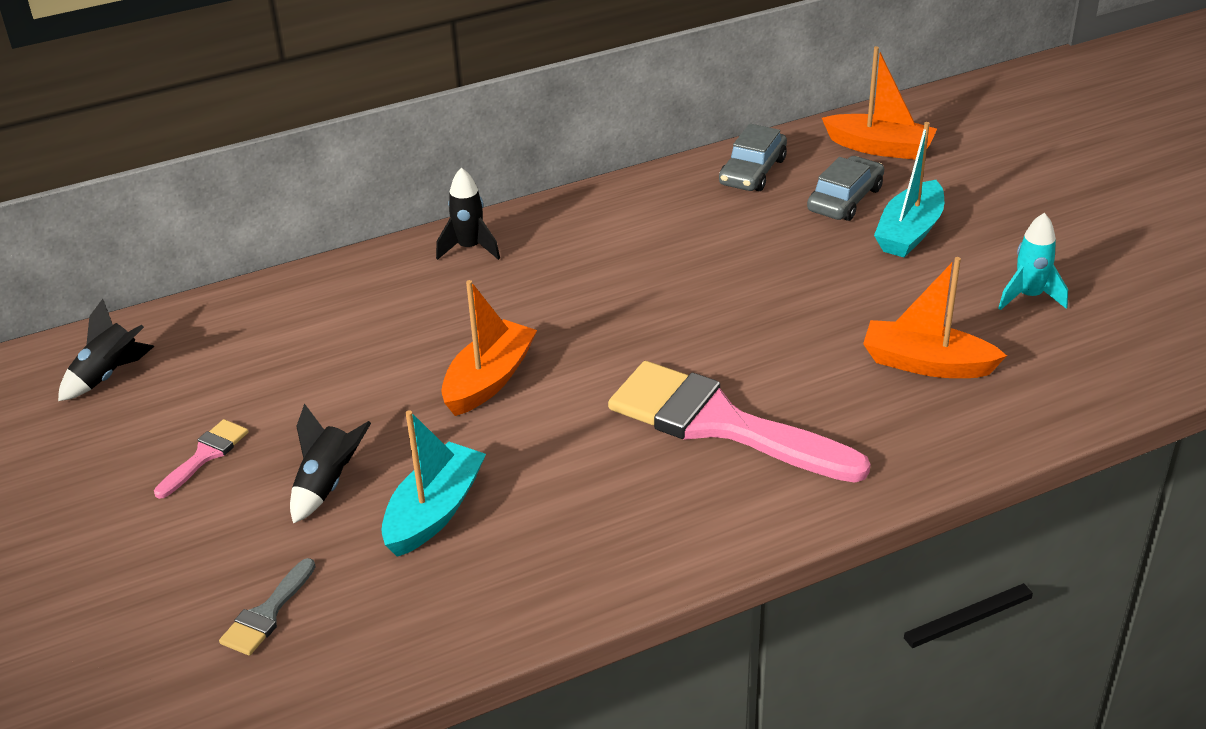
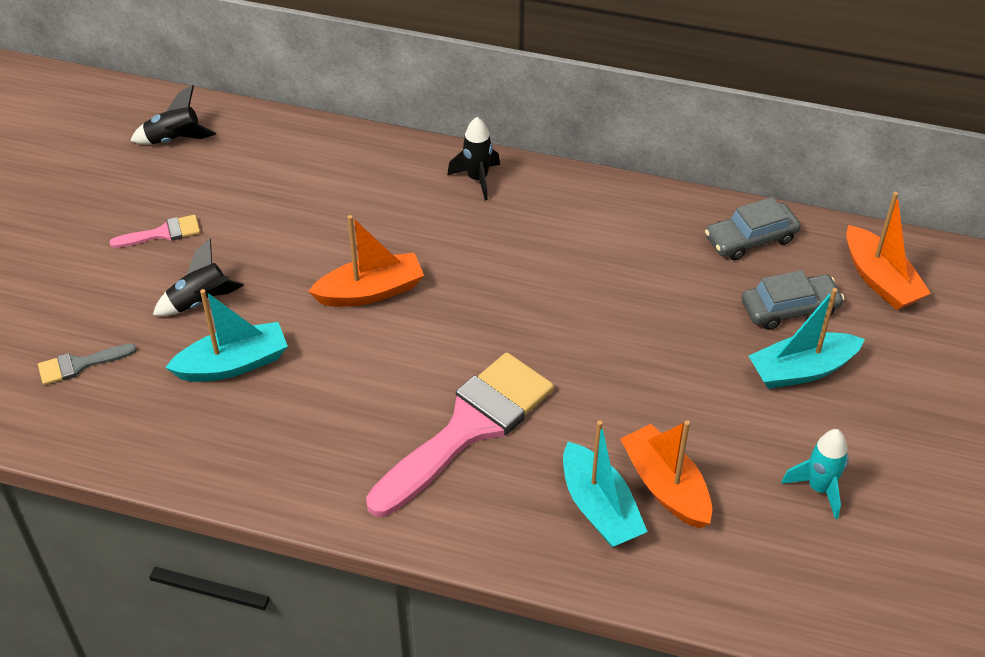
camera: 40 degrees right, 10 degrees up
pink brush [608,361,871,483] -> pink brush turned 60 degrees clockwise [366,352,554,517]
none -> turquoise boat [563,420,648,547]

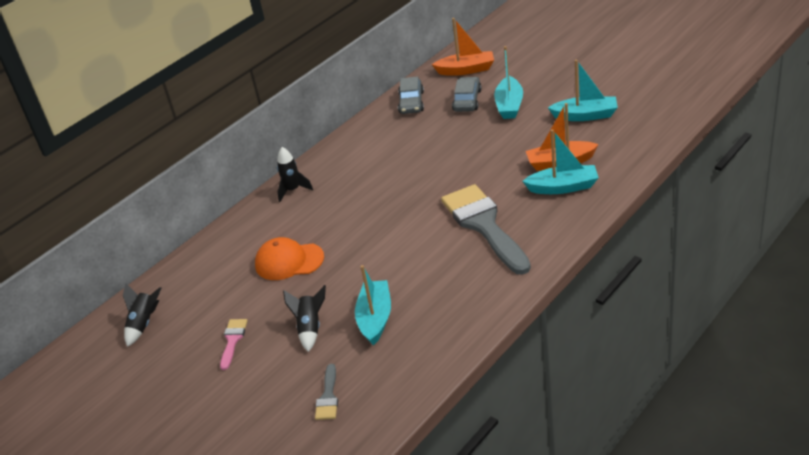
camera: 60 degrees left, 10 degrees down
orange boat [308,215,424,307] -> none
pink brush [366,352,554,517] -> grey brush [441,184,531,275]
turquoise rocket [782,429,848,519] -> turquoise boat [548,60,618,121]
none -> orange cap [255,237,324,280]

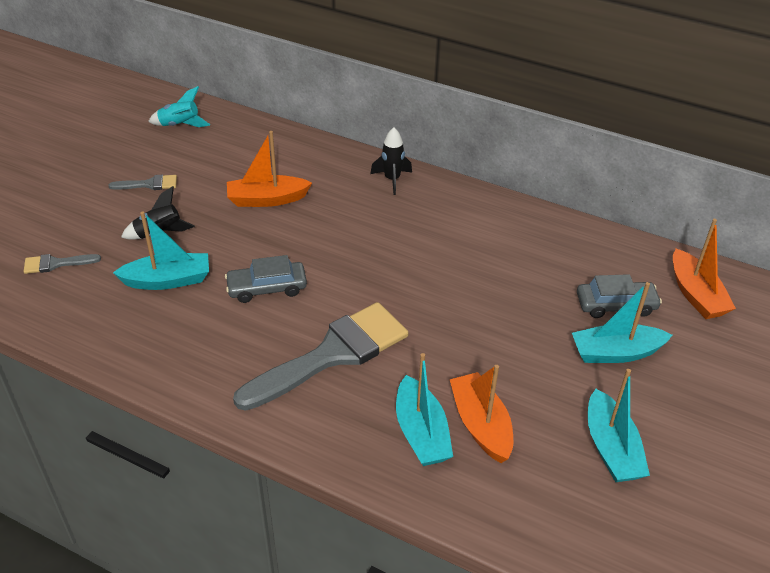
camera: 70 degrees right, 5 degrees up
black rocket [123,283,161,347] -> turquoise rocket [148,86,210,127]
pink brush [220,319,248,370] -> grey brush [108,175,177,190]
orange cap [255,237,324,280] -> orange boat [227,131,312,207]
grey car [398,76,424,114] -> grey car moved to [225,255,307,303]

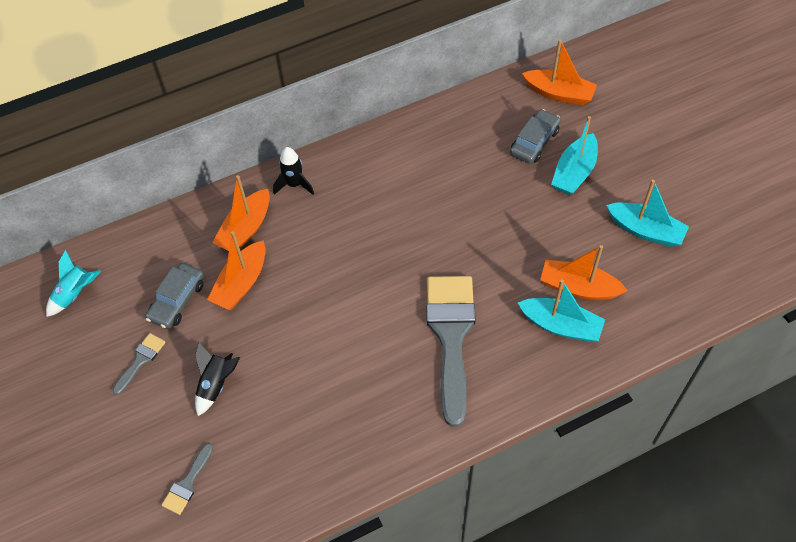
camera: 50 degrees left, 15 degrees up
turquoise boat [113,211,209,290] -> none
grey car [225,255,307,303] -> grey car moved to [145,263,204,329]
none -> orange boat [212,175,270,251]

